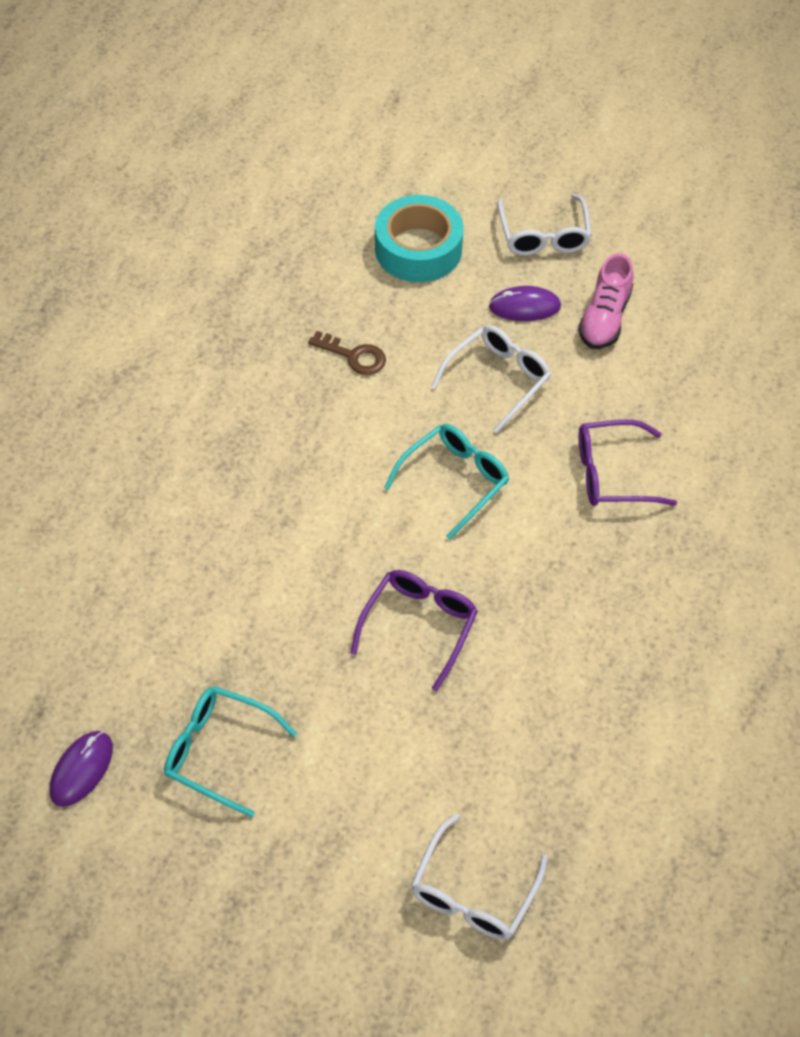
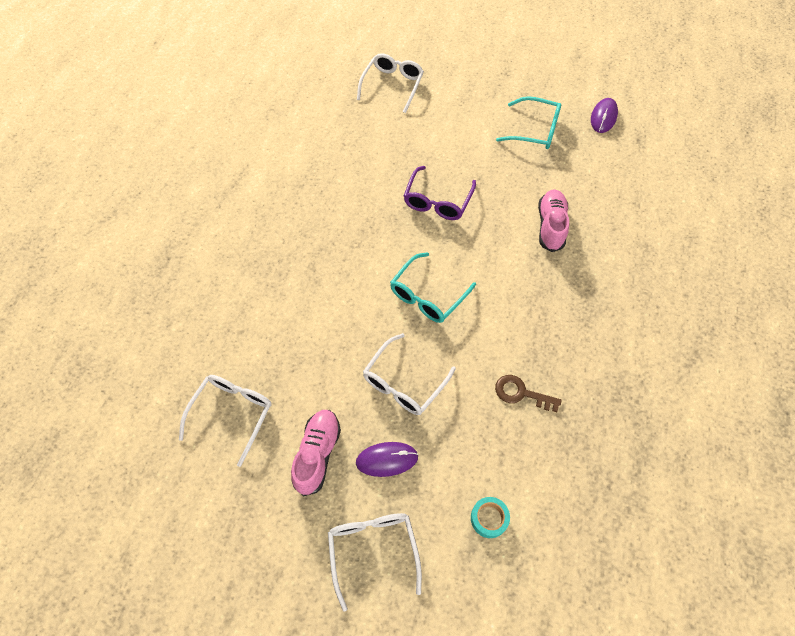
camera: 175 degrees right, 5 degrees up
turquoise tape [375,195,464,282] -> turquoise tape [471,497,510,538], size x0.46
purple glasses [579,420,677,506] -> none
none -> white glasses [179,375,272,467]
none -> pink shoe [538,189,569,252]

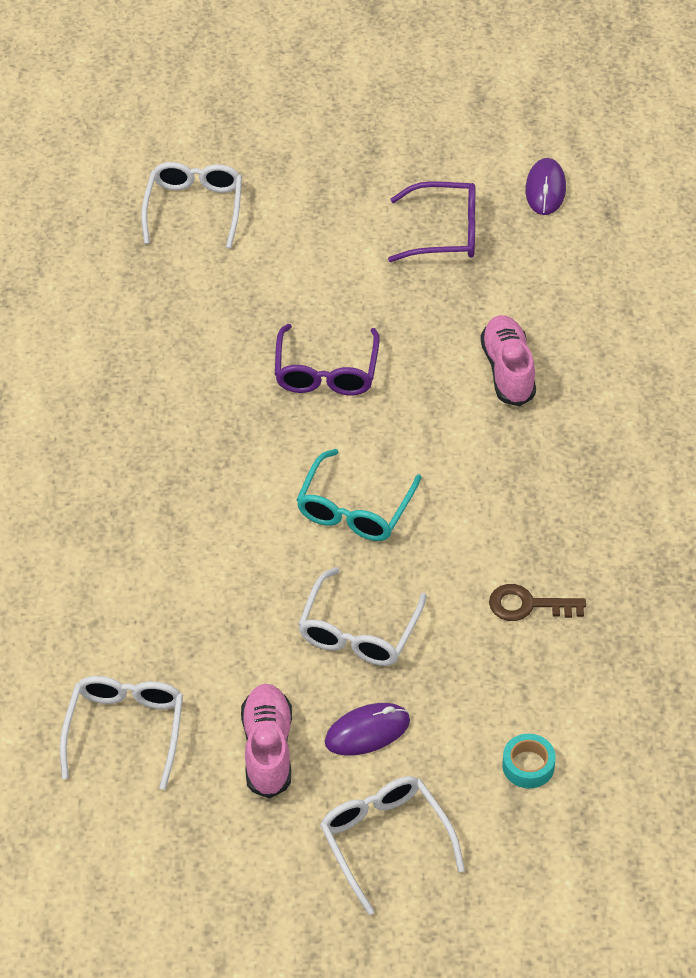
camera: 15 degrees left, 10 degrees down
turquoise glasses [496,96,561,149] -> purple glasses [388,181,475,262]

